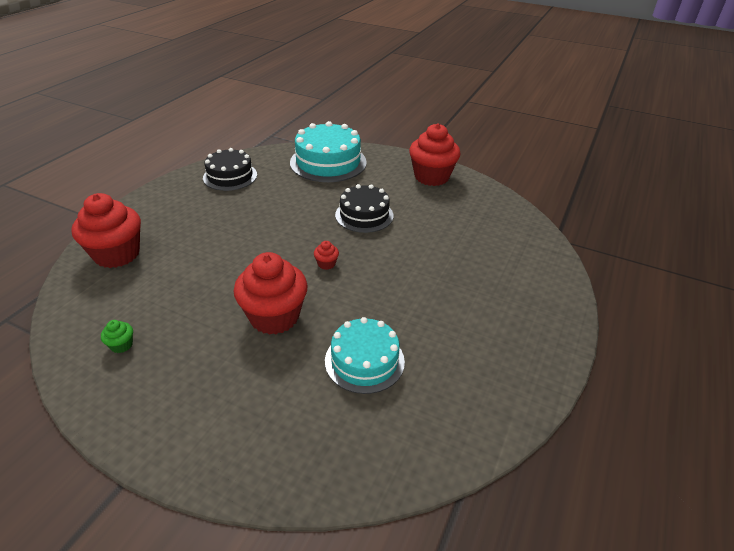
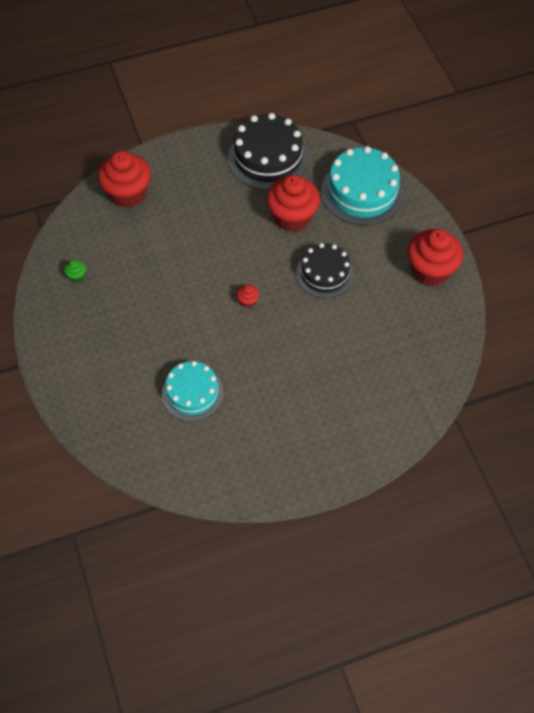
camera: 45 degrees right, 20 degrees up
black cake [203,148,257,191] -> black cake [228,113,308,190], size x1.51
red cupcake [234,252,308,335] -> red cupcake moved to [266,175,320,232]

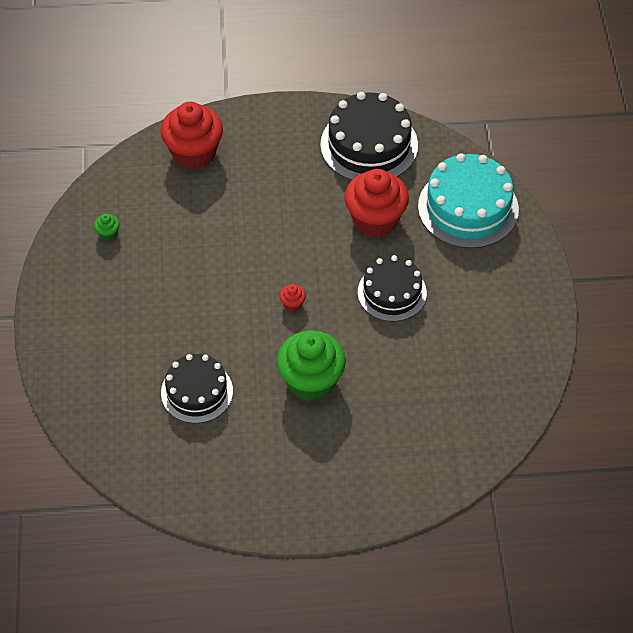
camera: 15 degrees right, 5 degrees down
turquoise cake [162,361,223,421] -> black cake [161,354,233,423]
red cupcake [407,229,463,286] -> none
none -> green cupcake [277,331,346,401]

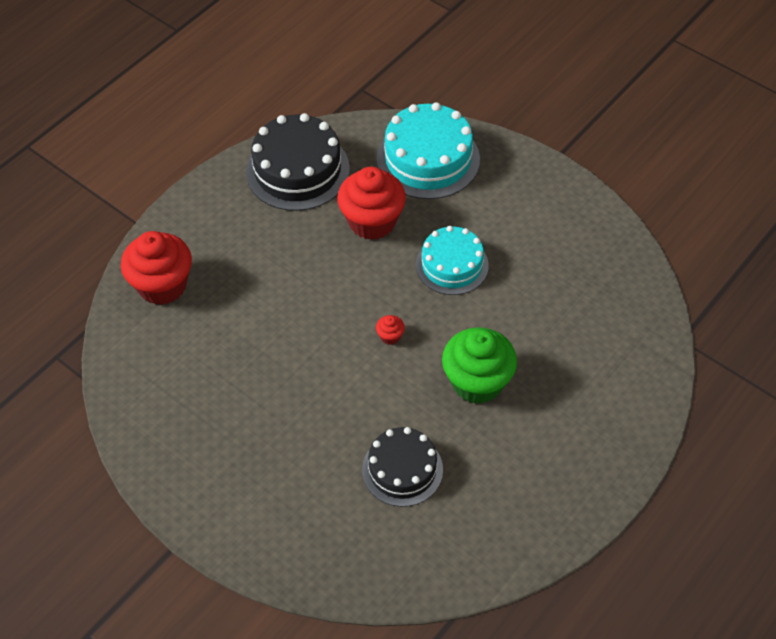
camera: 45 degrees left, 0 degrees up
green cupcake [94,214,120,241] -> none
black cake [358,255,427,322] -> turquoise cake [416,226,489,295]

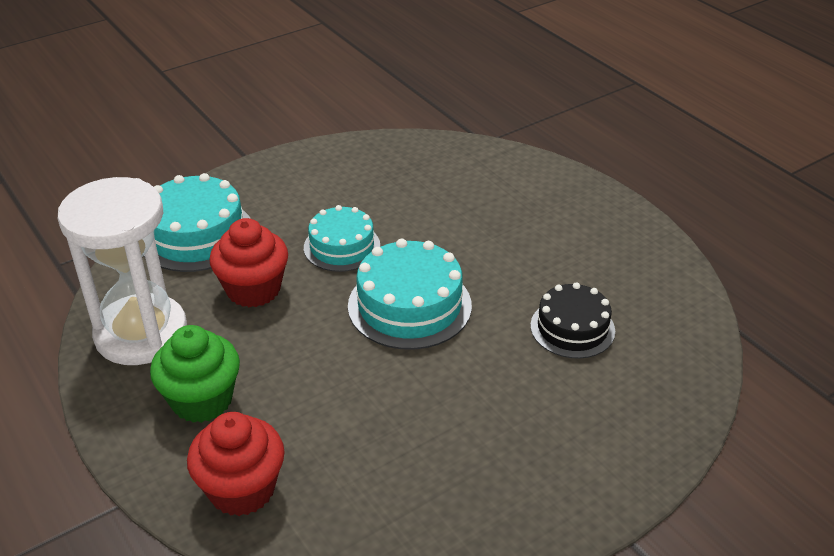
camera: 75 degrees left, 15 degrees down
black cake [246,113,350,211] -> white hourglass [58,177,187,365]
red cupcake [376,315,405,345] -> turquoise cake [348,238,472,350]
green cupcake [442,327,517,404] -> green cupcake moved to [150,325,240,423]

